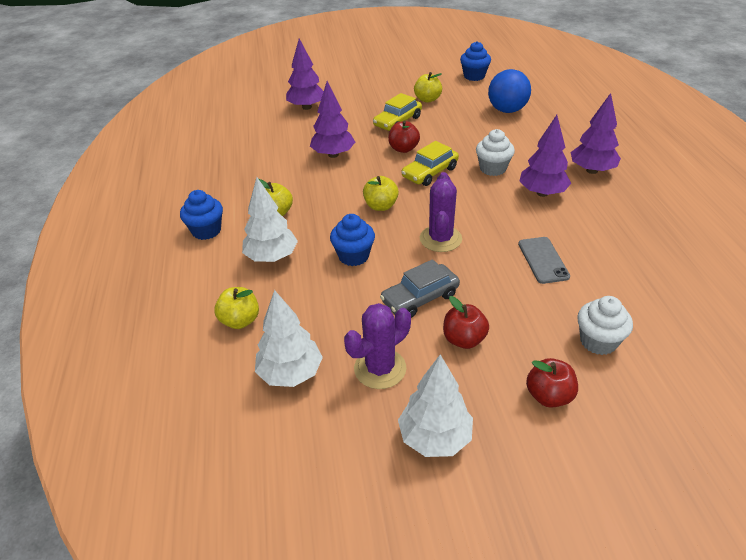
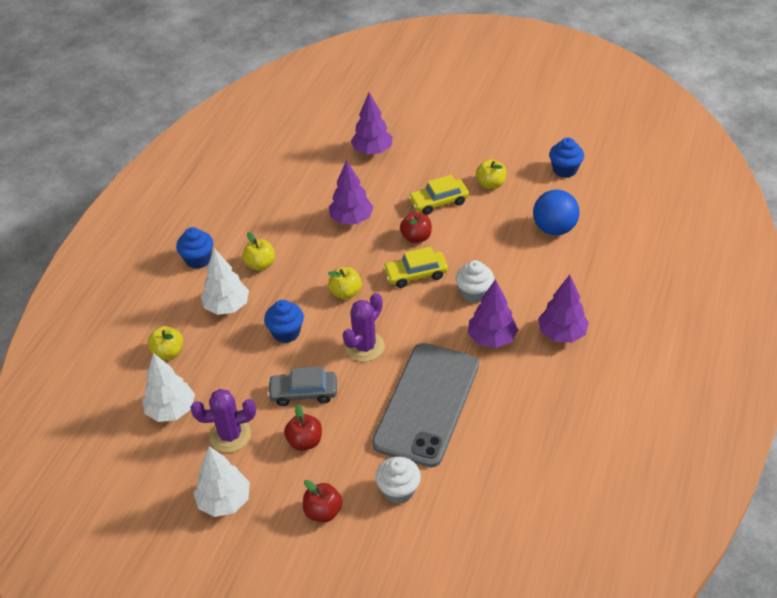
camera: 30 degrees right, 5 degrees up
grey phone [518,237,570,284] -> grey phone [372,343,479,468], size x2.33

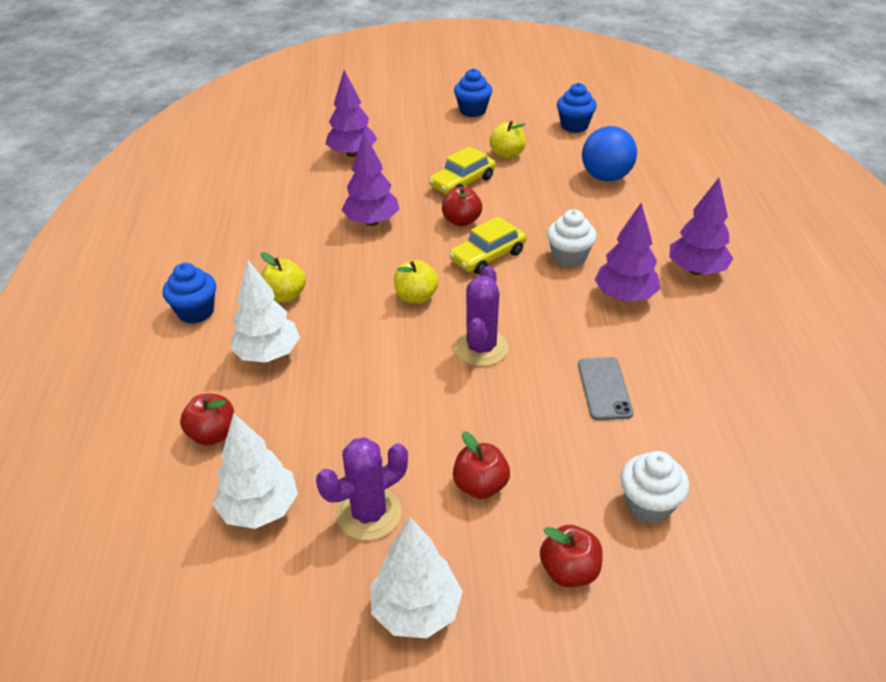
camera: 25 degrees left, 5 degrees down
yellow apple [148,326,183,360] -> red apple [180,394,235,446]
blue cupcake [264,300,304,343] -> blue cupcake moved to [454,68,492,117]
grey car [267,366,337,406] -> none
grey phone [372,343,479,468] -> grey phone [578,357,633,420], size x0.43

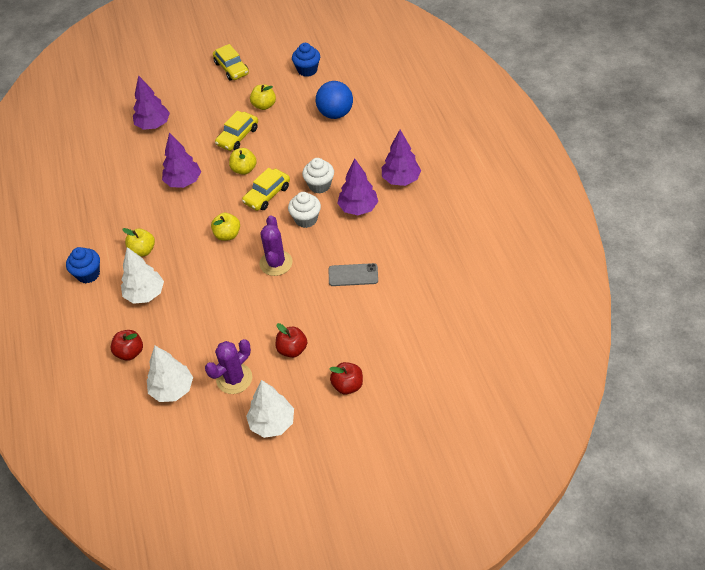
camera: 10 degrees left, 10 degrees up
red apple [442,187,482,227] -> yellow apple [229,148,257,175]
blue cupcake [454,68,492,117] -> yellow car [213,44,249,80]
grey phone [578,357,633,420] -> grey phone turned 75 degrees counterclockwise [329,263,378,286]
white cupcake [621,451,689,523] -> white cupcake moved to [288,192,321,228]

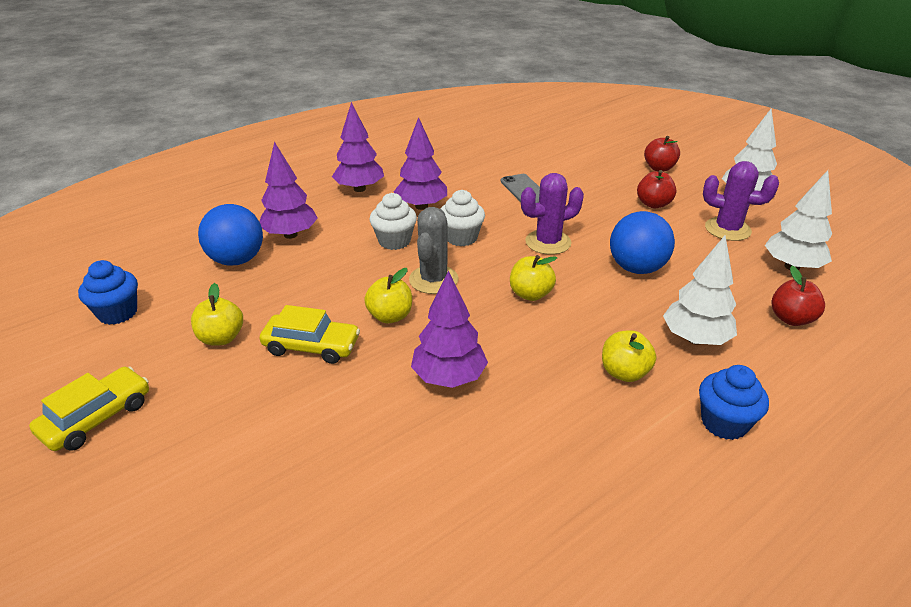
camera: 115 degrees left, 15 degrees down
purple tree [133,75,170,130] -> purple tree moved to [260,142,318,239]
yellow car [242,168,290,211] -> grey cactus [409,207,459,294]
none -> blue ball [610,211,675,274]

